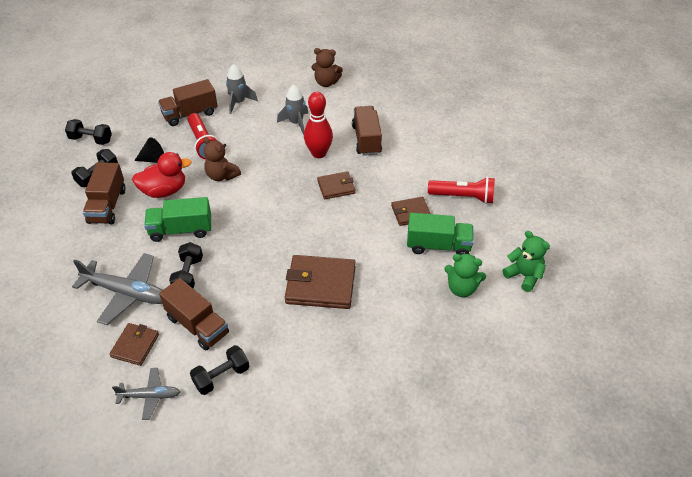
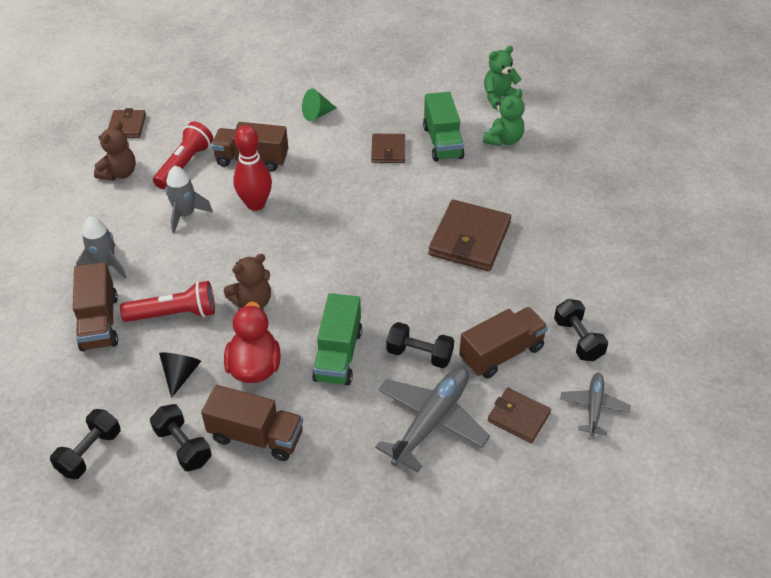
camera: 75 degrees left, 0 degrees up
brown wallet [317,171,356,199] -> brown wallet moved to [108,108,146,138]
green truck [407,213,474,255] -> green truck turned 150 degrees clockwise [423,92,465,162]
red flashlight [428,177,495,204] -> red flashlight moved to [153,122,213,189]
none -> green cone [302,88,336,121]

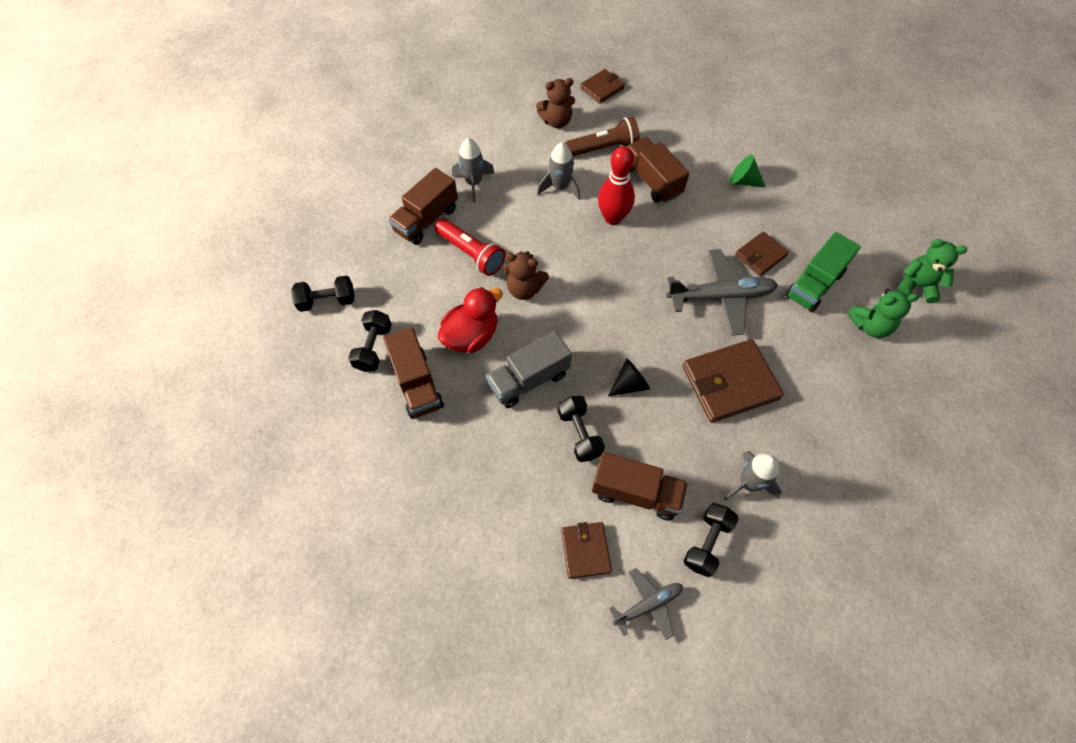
camera: 50 degrees right, 15 degrees up
red flashlight [153,122,213,189] -> brown flashlight [565,117,640,156]
black cone [159,352,201,398] -> black cone moved to [608,358,650,396]
green truck [312,293,362,386] -> grey truck [486,331,572,408]
grey plane [375,367,490,473] -> grey plane moved to [666,249,778,336]
none -> grey rocket [724,451,782,500]

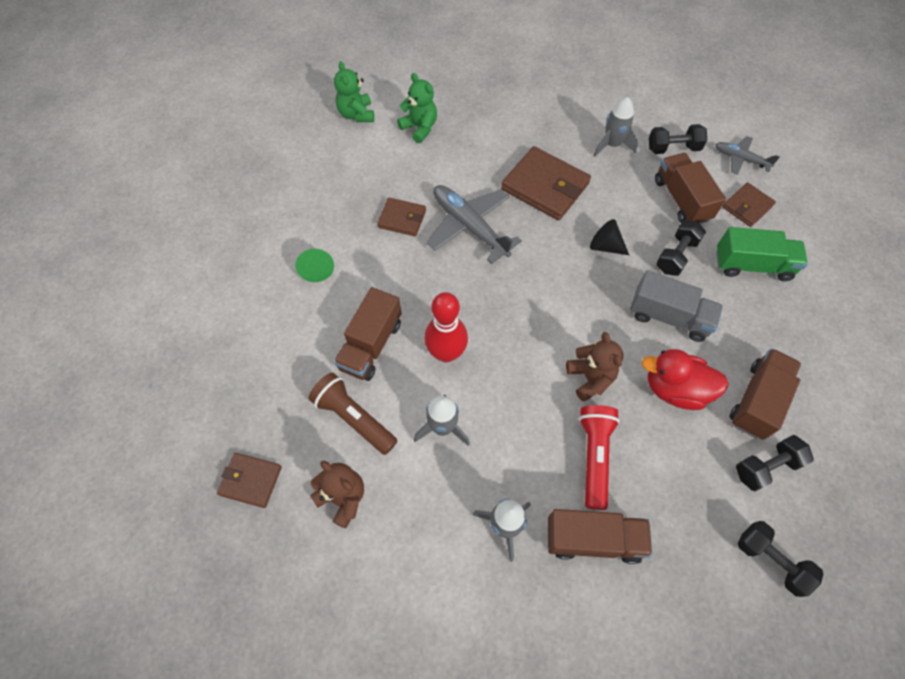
camera: 125 degrees left, 0 degrees up
green truck [785,232,861,312] -> green truck moved to [716,227,808,281]

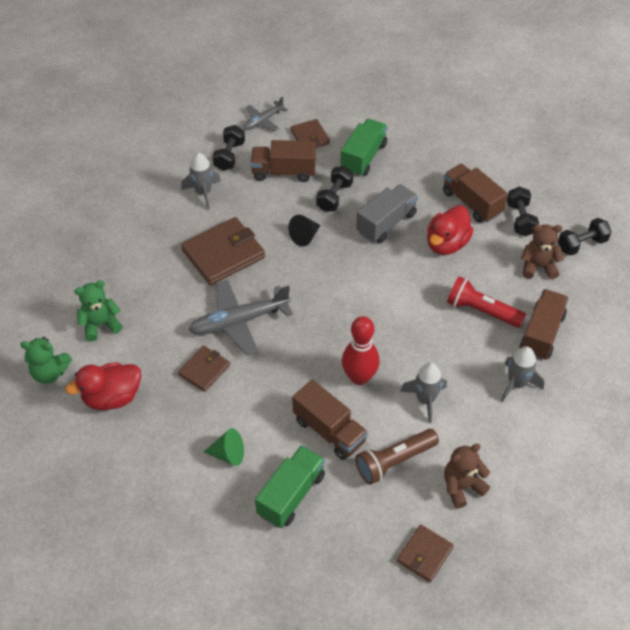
camera: 70 degrees left, 10 degrees down
brown teddy bear [566,332,623,402] -> brown teddy bear moved to [521,224,564,279]
black dumbbell [656,220,706,276] -> black dumbbell turned 60 degrees clockwise [316,166,353,212]
none -> red duck [65,362,141,410]
none -> green truck [255,445,325,528]

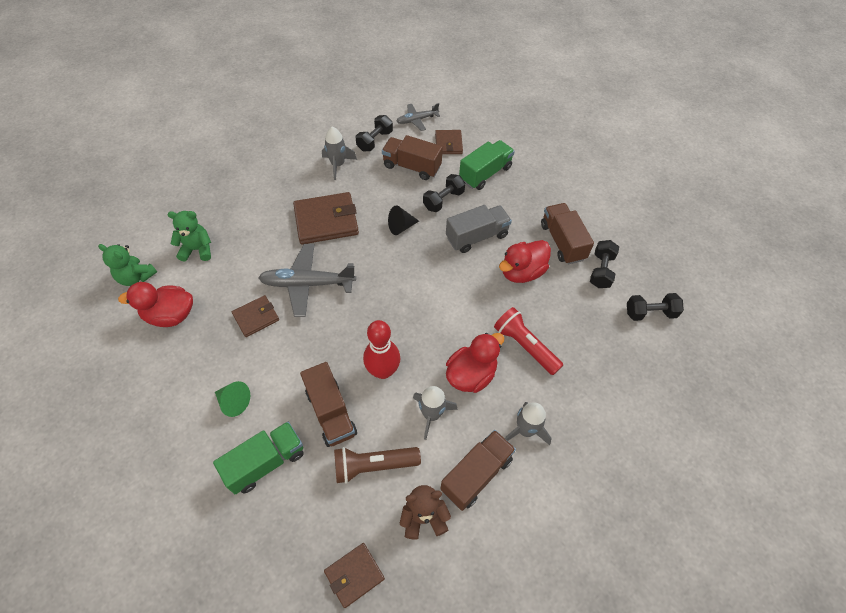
camera: 20 degrees right, 5 degrees up
brown truck [520,289,569,361] -> brown truck moved to [440,430,516,511]
brown teddy bear [521,224,564,279] -> none
none -> red duck [446,333,504,393]

